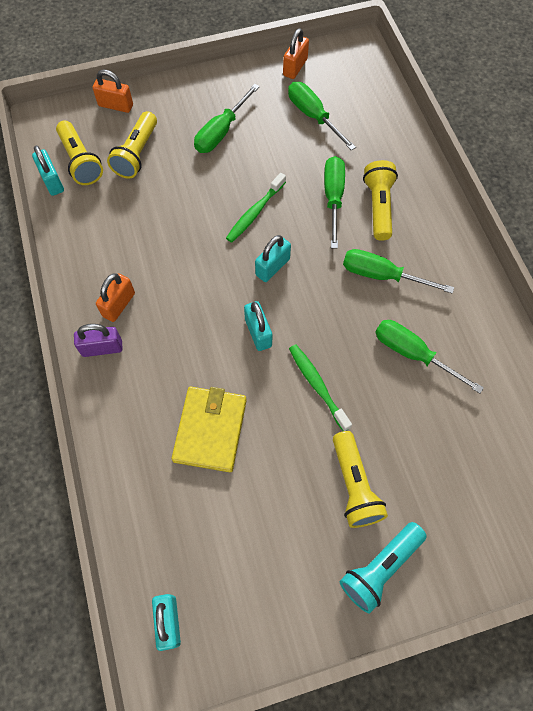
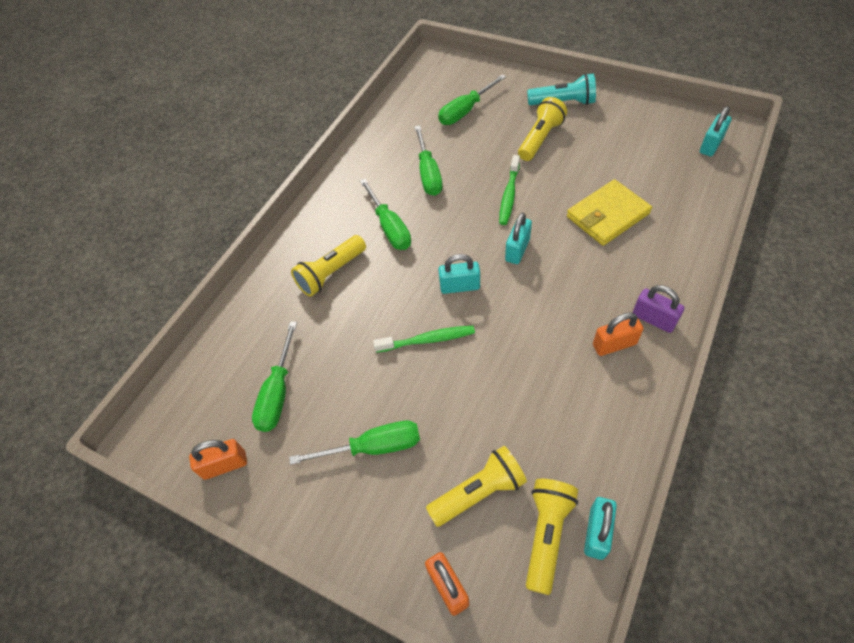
camera: 130 degrees left, 10 degrees down
green screwdriver [324,156,345,249] -> green screwdriver moved to [438,74,506,125]

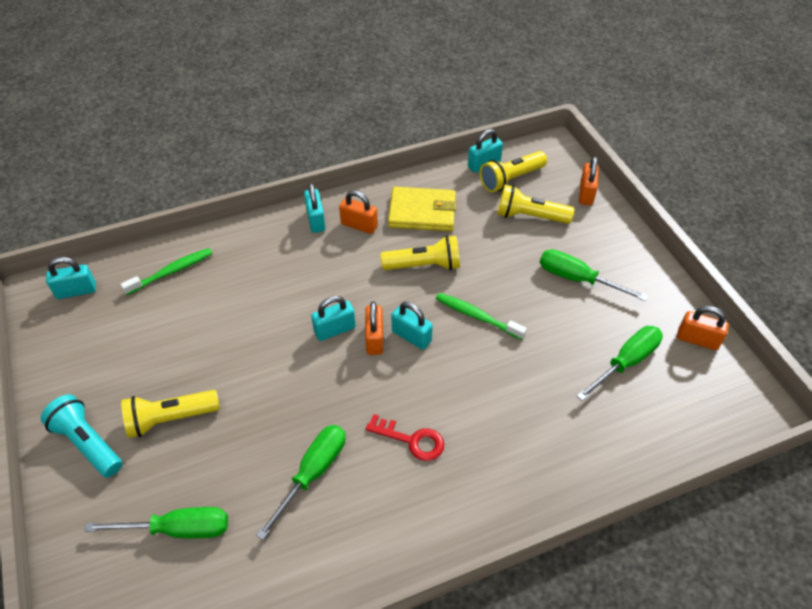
camera: 145 degrees left, 5 degrees down
yellow flashlight [291,235,366,297] -> yellow flashlight moved to [381,235,460,270]
green screwdriver [360,179,411,250] -> red key [366,414,444,461]
green toothbrush [499,155,520,225] -> green toothbrush moved to [120,248,212,295]
yellow wallet [567,179,652,246] -> yellow wallet moved to [388,187,457,231]
purple padlock [633,285,684,333] -> turquoise padlock [304,183,325,233]
none -> orange padlock [365,302,383,355]

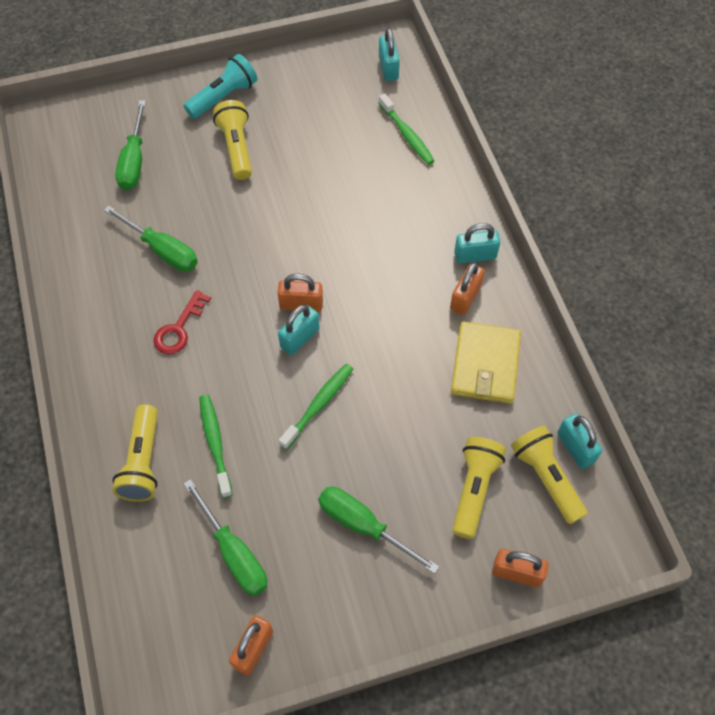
camera: 95 degrees right, 10 degrees up
turquoise padlock [311,296,356,341] -> none
yellow flashlight [381,235,460,270] -> yellow flashlight moved to [112,404,158,502]
green screwdriver [540,249,648,301] -> green screwdriver turned 90 degrees counterclockwise [318,487,439,574]
none -> green toothbrush [199,395,232,498]

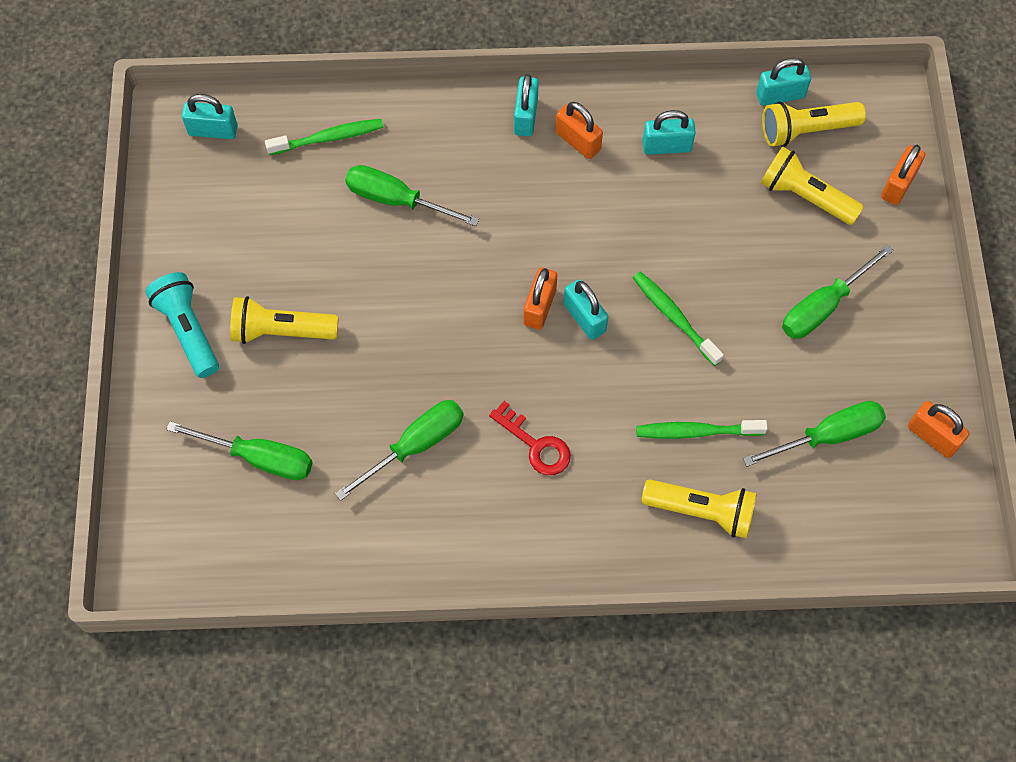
camera: 75 degrees left, 5 degrees up
yellow wallet [451,321,521,404] -> turquoise padlock [642,110,696,155]
none -> green screwdriver [345,165,479,226]

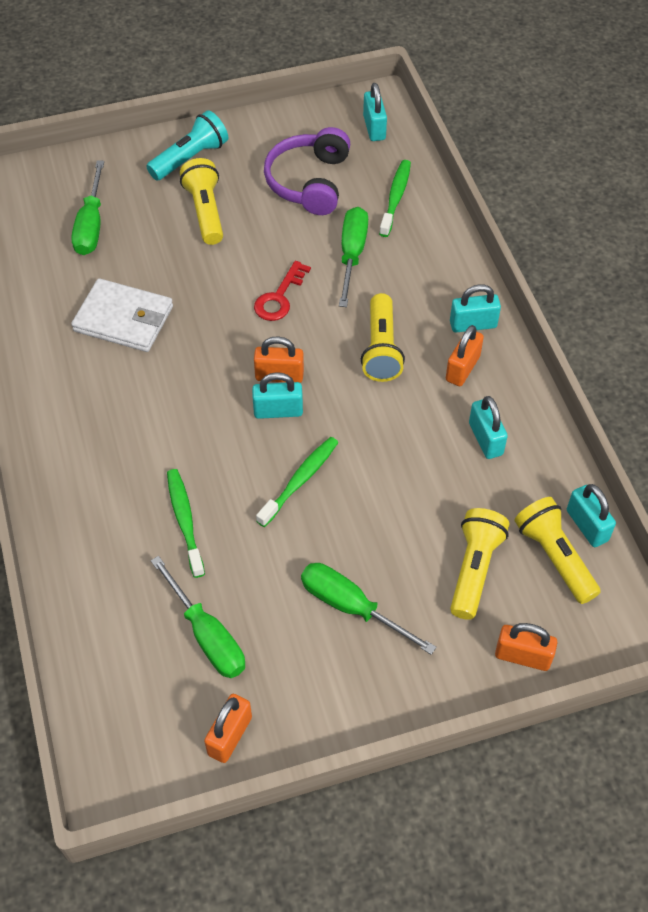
camera: 75 degrees right, 10 degrees down
green toothbrush [265,119,384,155] -> green toothbrush turned 135 degrees counterclockwise [379,160,411,237]
green screwdriver [335,400,463,501] -> white wallet [71,278,173,352]
red key [489,401,571,475] -> red key moved to [254,261,311,321]
turquoise padlock [564,279,608,340] -> turquoise padlock turned 45 degrees clockwise [252,372,303,419]
yellow flashlight [641,479,757,539] -> yellow flashlight moved to [361,293,405,382]
none -> purple headphones [264,127,350,215]

